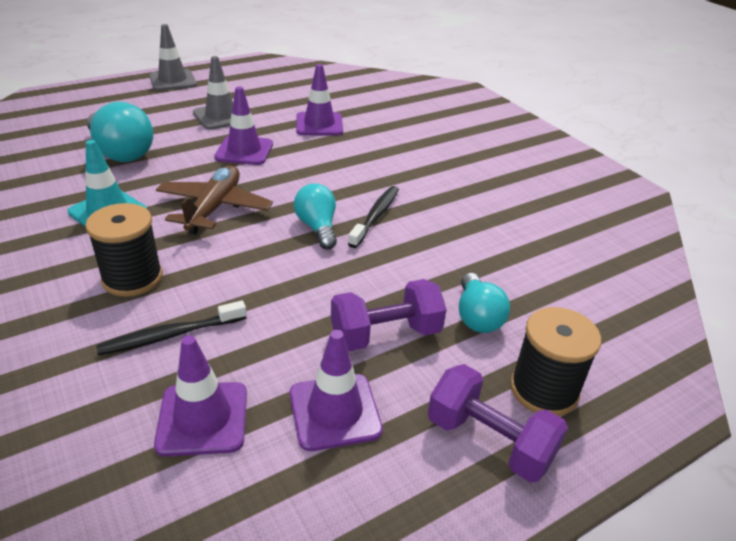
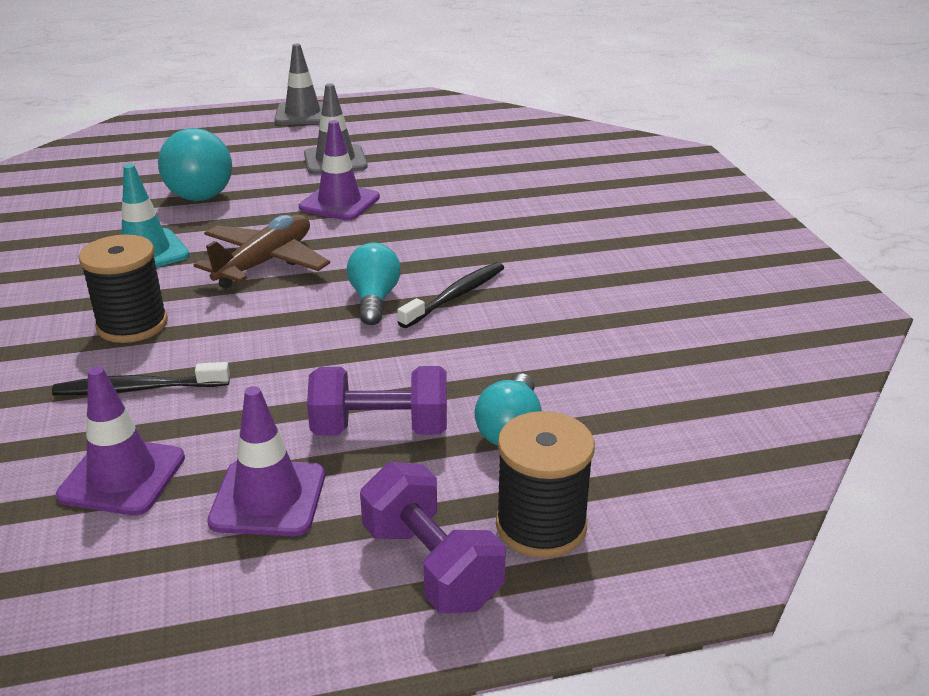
camera: 20 degrees right, 5 degrees down
purple traffic cone [296,64,343,136] -> none

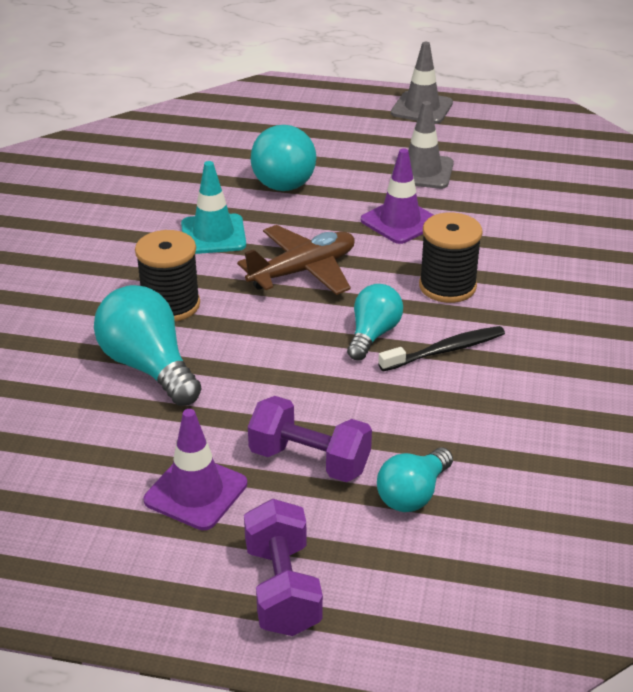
camera: 25 degrees right, 5 degrees up
black toothbrush [52,362,230,395] -> turquoise light bulb [94,285,202,406]
purple traffic cone [56,366,185,515] -> none
black spool [496,411,595,558] -> black spool moved to [419,212,483,303]

